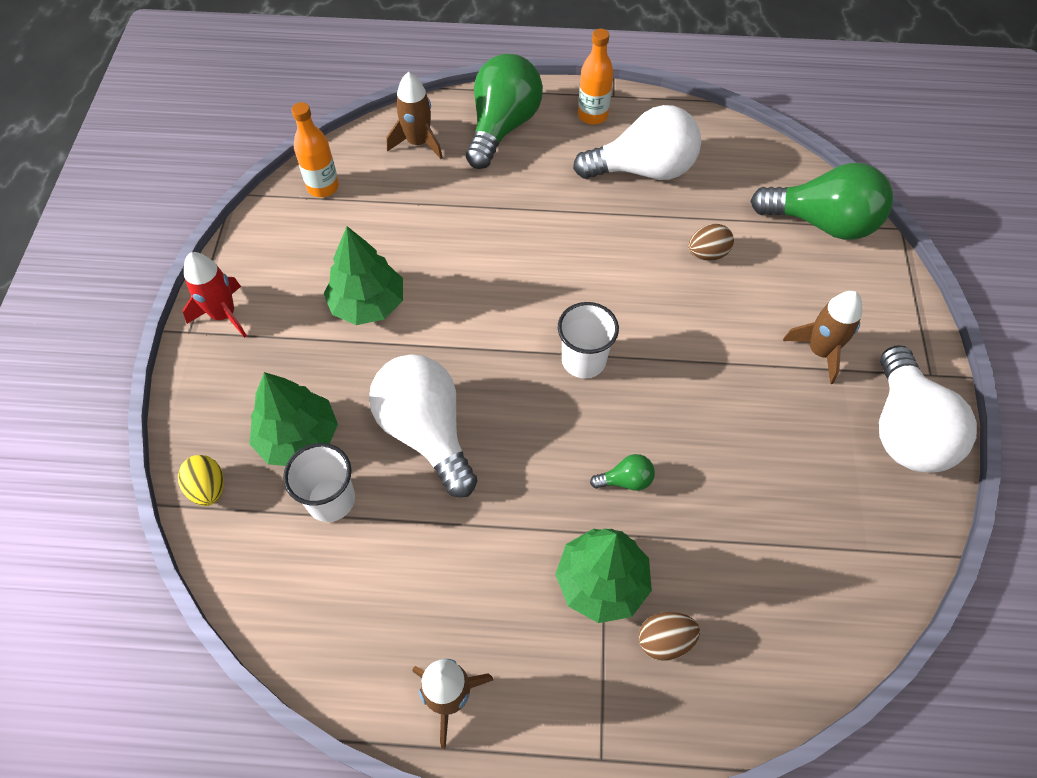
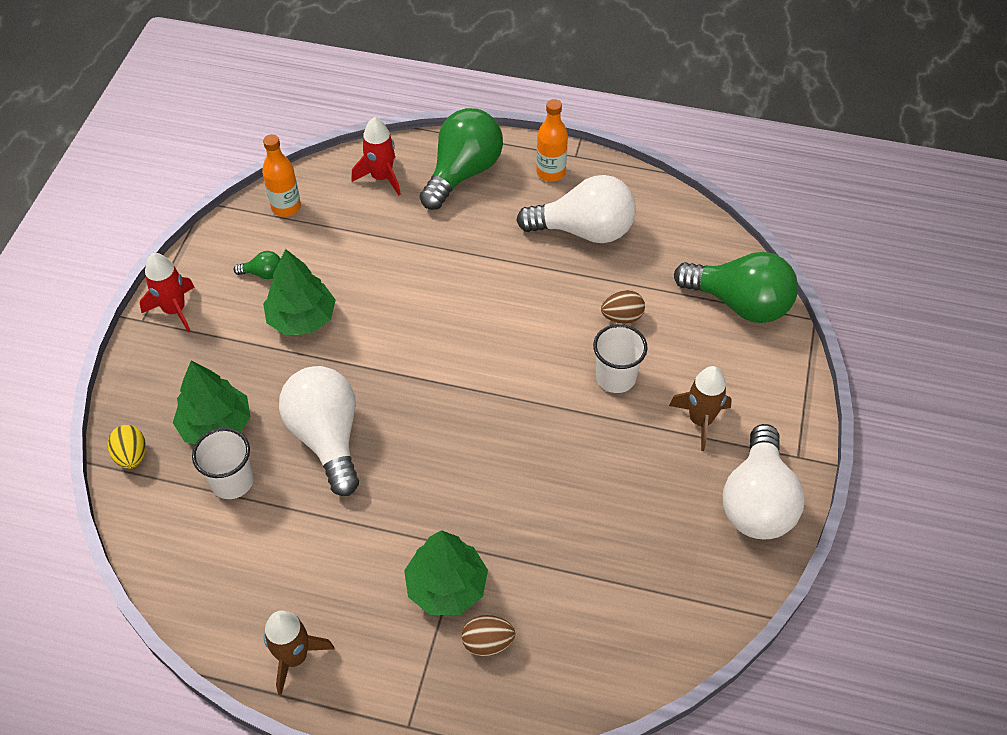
camera: 10 degrees right, 5 degrees down
brown rocket [387,72,443,159] -> red rocket [351,117,401,196]
white cup [558,302,619,378] -> white cup moved to [593,324,647,393]
green light bulb [590,454,655,491] -> green light bulb moved to [233,251,280,279]

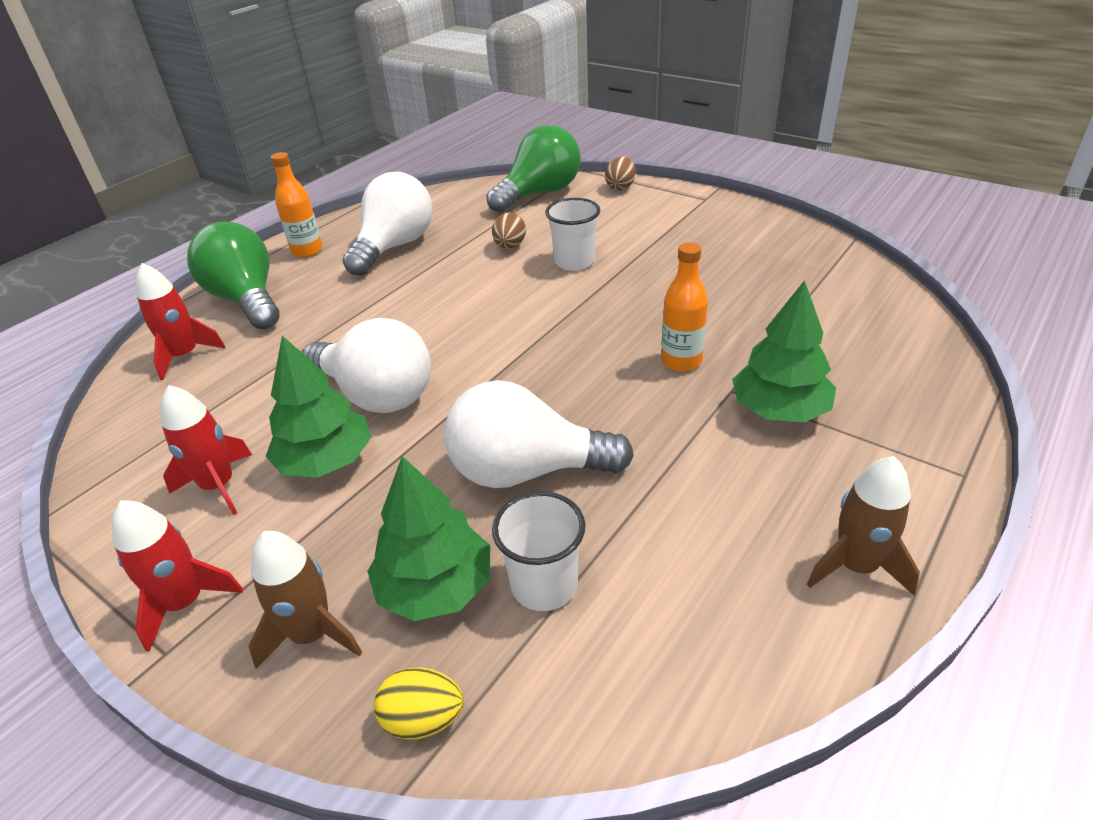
camera: 65 degrees left, 15 degrees down
green light bulb [233,251,280,279] -> red rocket [161,385,252,515]
orange bottle [262,134,301,217] -> orange bottle moved to [661,242,708,372]
brown egg [462,615,515,656] -> brown egg moved to [605,156,636,190]
brown rocket [669,366,732,451] -> brown rocket moved to [248,531,362,669]
white light bulb [723,424,805,539] -> white light bulb moved to [302,318,431,413]

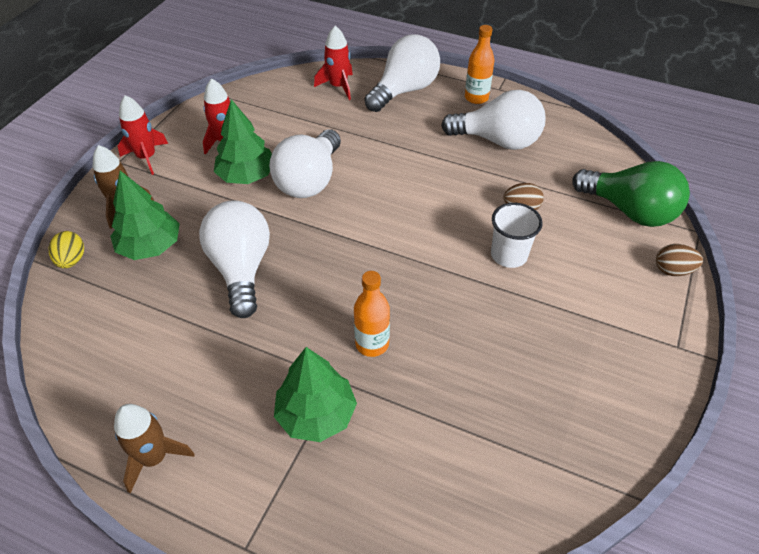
camera: 75 degrees right, 10 degrees up
green light bulb [187,222,279,329] -> white light bulb [364,34,440,112]
white cup [492,491,586,611] -> none

